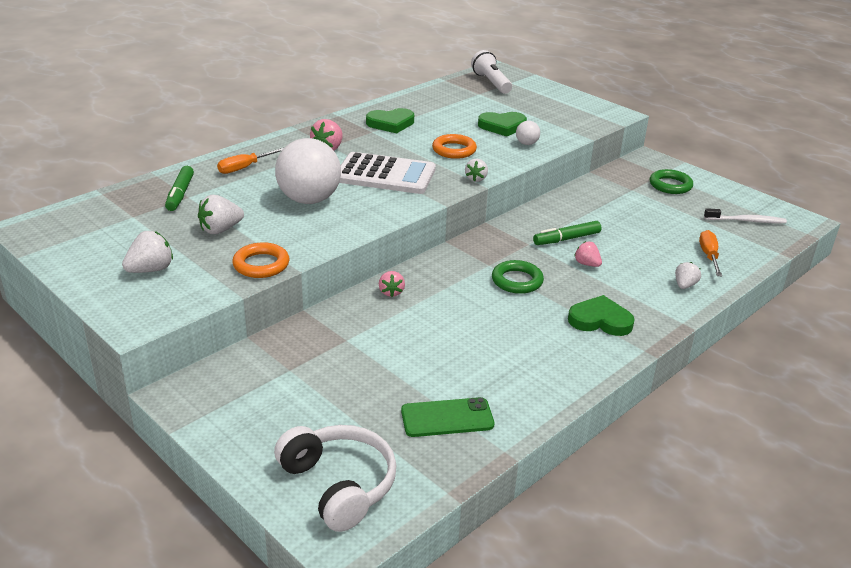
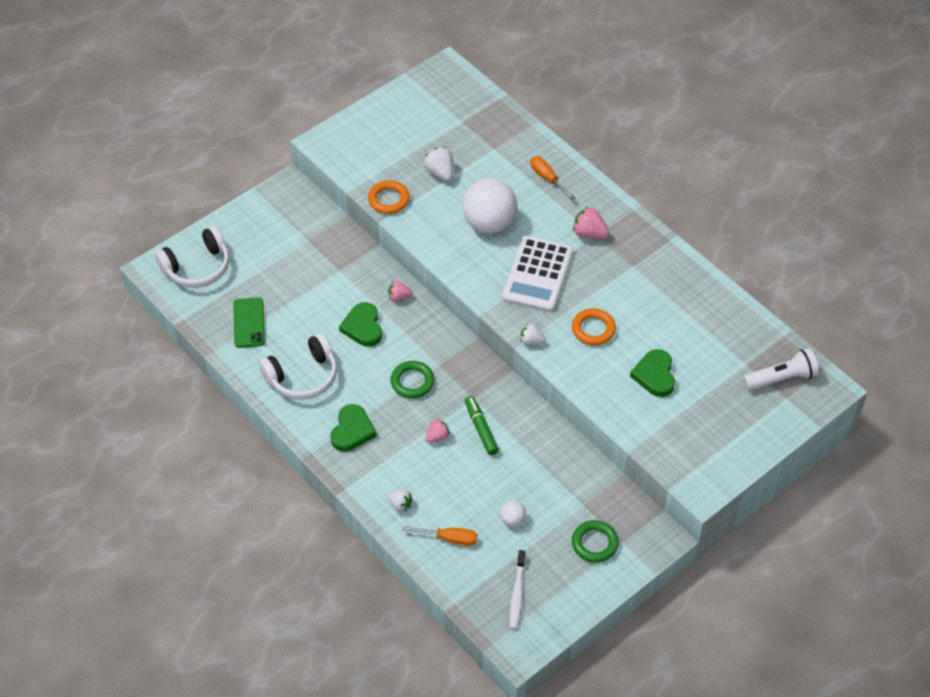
camera: 95 degrees right, 20 degrees up
white strawberry [122,231,173,273] -> none
green marker [165,166,194,211] -> none
green heart [366,108,414,134] -> green heart moved to [339,302,382,347]
white ball [516,121,540,145] -> white ball moved to [500,501,526,527]
none -> white headphones [259,333,337,400]

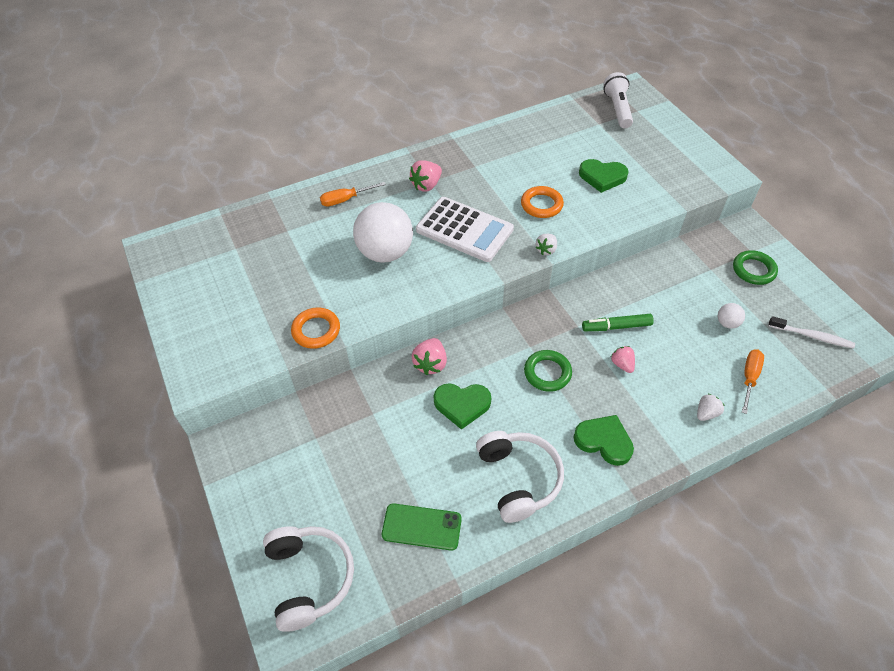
camera: 75 degrees left, 0 degrees up
pink strawberry [388,281,413,302] -> pink strawberry [412,338,447,375], size x1.51
white strawberry [424,147,454,181] -> none

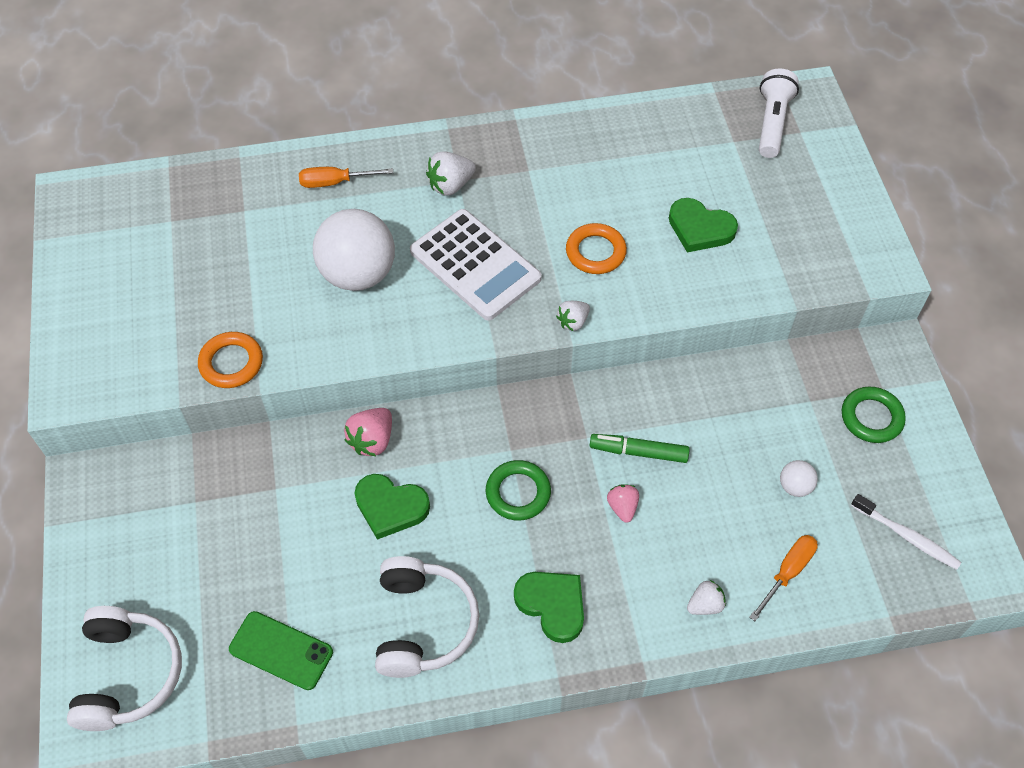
camera: 15 degrees right, 5 degrees up
pink strawberry [409,160,442,192] -> white strawberry [426,151,476,196]

